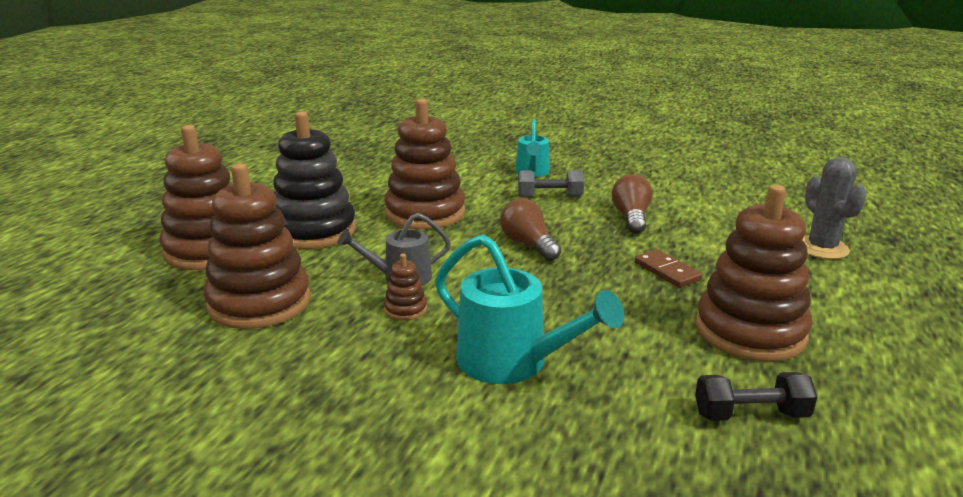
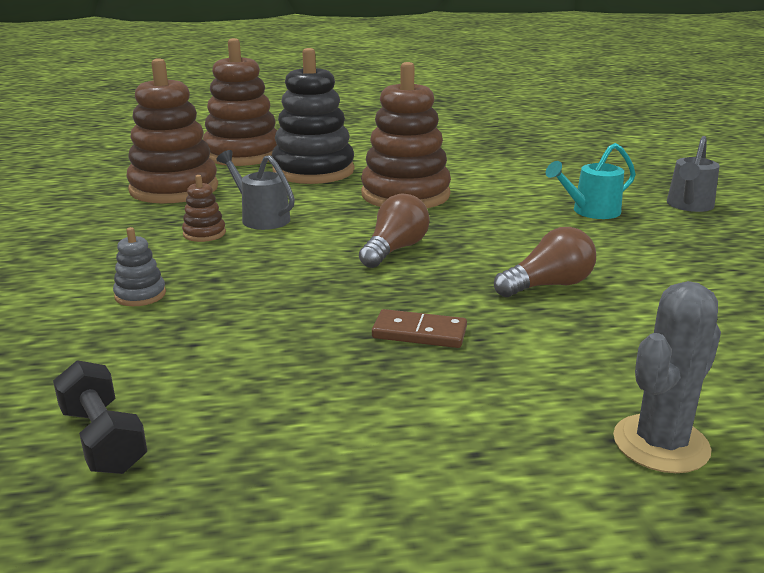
camera: 60 degrees right, 0 degrees up
turquoise watering can [435,234,624,384] -> grey stacking toy [113,227,166,306]
grey dumbbell [518,170,584,197] -> none
brown domino [635,249,702,288] -> brown domino turned 75 degrees clockwise [372,309,467,348]
brown stacking toy [696,185,812,362] -> none
none -> grey watering can [667,136,720,212]

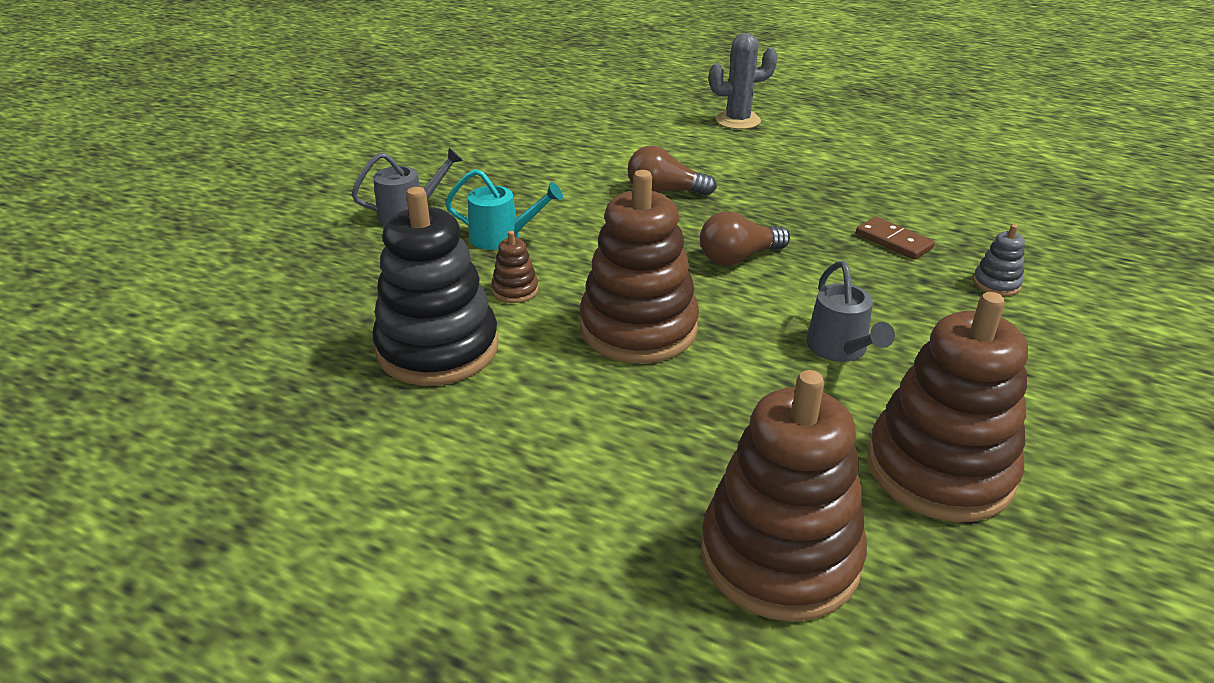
camera: 145 degrees left, 10 degrees up
black dumbbell [53,360,147,474] -> none
brown stacking toy [182,175,226,242] -> brown stacking toy moved to [491,231,539,303]
black stacking toy [272,48,355,184] -> black stacking toy moved to [372,187,498,386]
brown domino [372,309,467,348] -> brown domino moved to [856,217,935,259]

